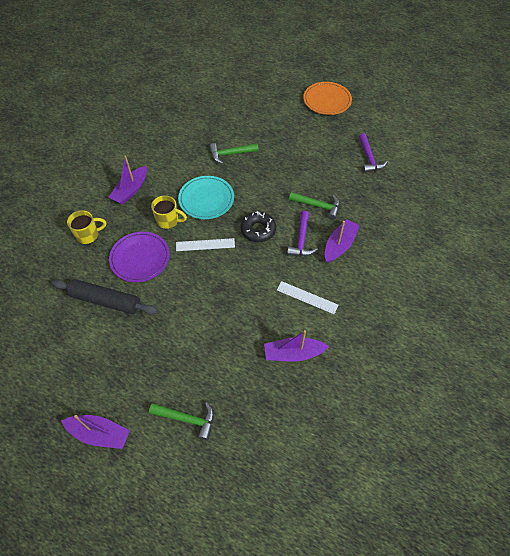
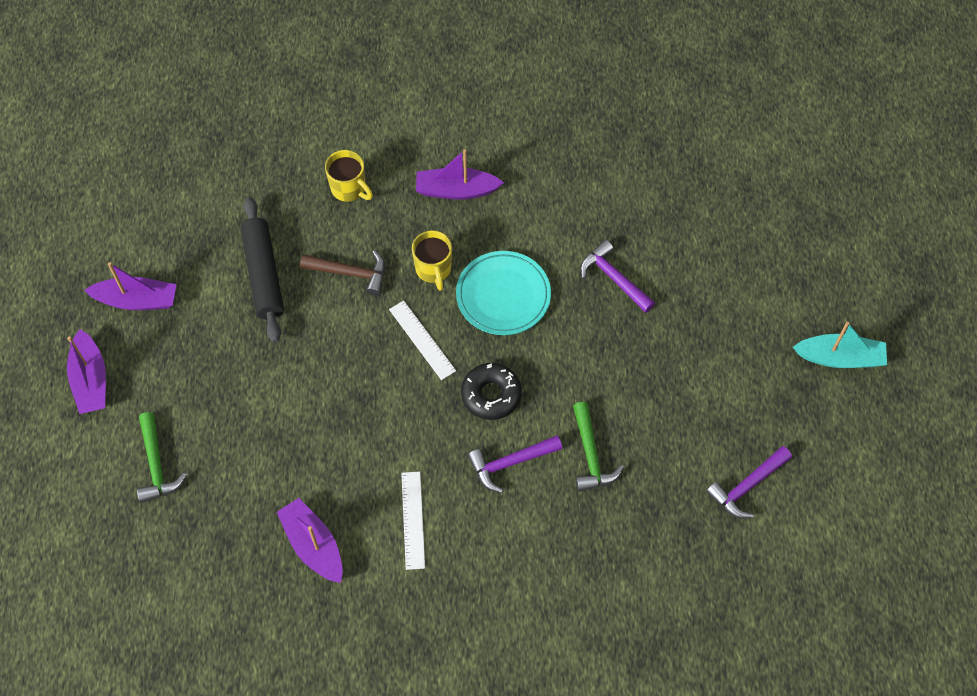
camera: 60 degrees right, 5 degrees up
purple plate [109,232,170,282] -> brown hammer [300,250,385,296]
green hammer [209,143,258,164] -> purple hammer [580,240,655,313]
orange plate [303,82,352,115] -> turquoise boat [793,322,887,368]
purple boat [325,219,360,263] -> purple boat moved to [84,262,177,310]

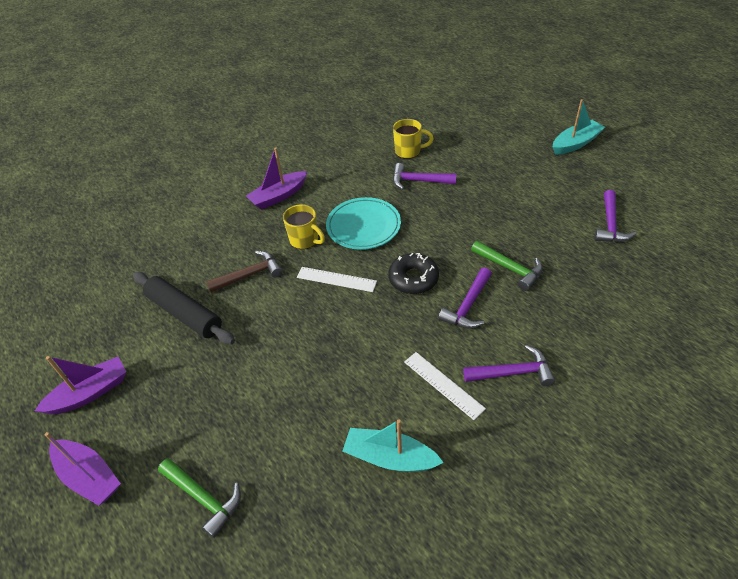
camera: 35 degrees left, 15 degrees down
purple boat [277,498,343,583] -> turquoise boat [343,419,444,472]
yellow mug [325,150,373,202] -> yellow mug moved to [393,119,433,159]
none -> purple hammer [463,345,555,386]

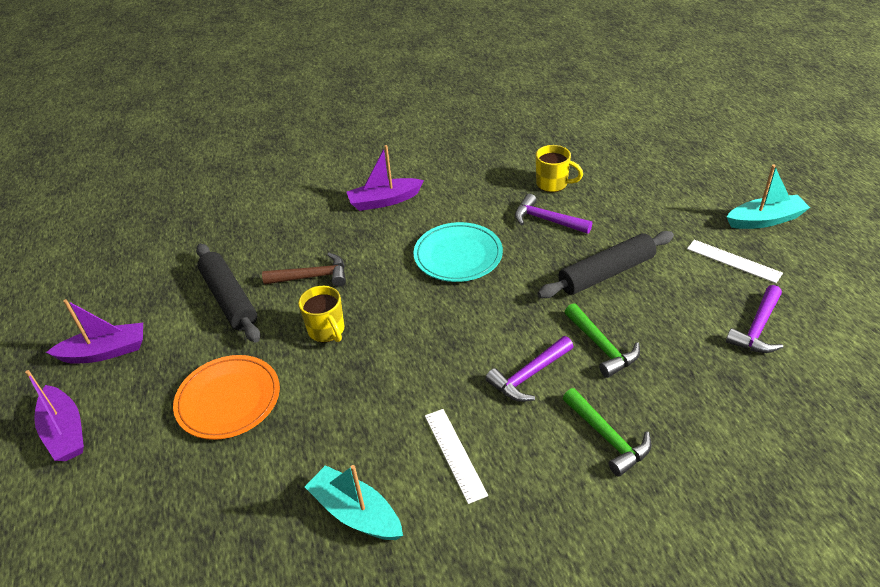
camera: 20 degrees right, 5 degrees down
green hammer [158,458,241,538] -> green hammer moved to [563,388,652,477]
yellow mug [283,204,325,249] -> yellow mug moved to [298,286,344,342]
white ruler [297,267,377,292] -> white ruler moved to [687,240,783,283]
black donut [388,253,439,294] -> none
purple hammer [463,345,555,386] -> none
none -> orange plate [173,355,280,440]
none -> black rolling pin [538,231,674,298]

